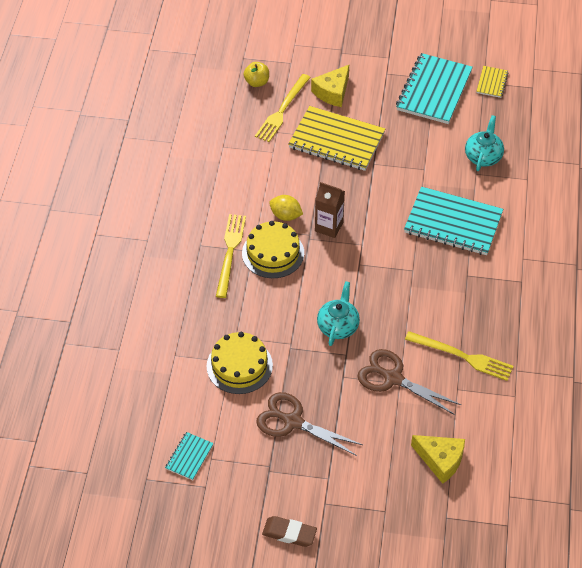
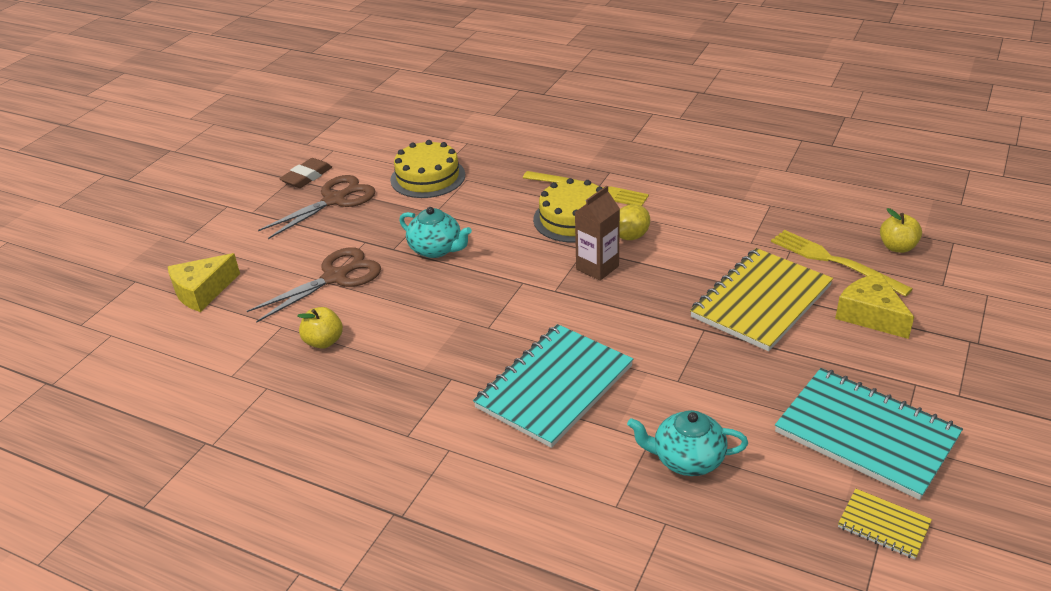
camera: 110 degrees right, 15 degrees down
turquoise notebook [165,432,214,480] -> none
brown eraser [262,516,317,547] -> brown eraser moved to [279,158,332,188]
yellow fork [405,331,513,381] -> yellow apple [298,307,343,349]
turquoise teapot [465,115,504,171] -> turquoise teapot turned 150 degrees clockwise [627,410,748,476]

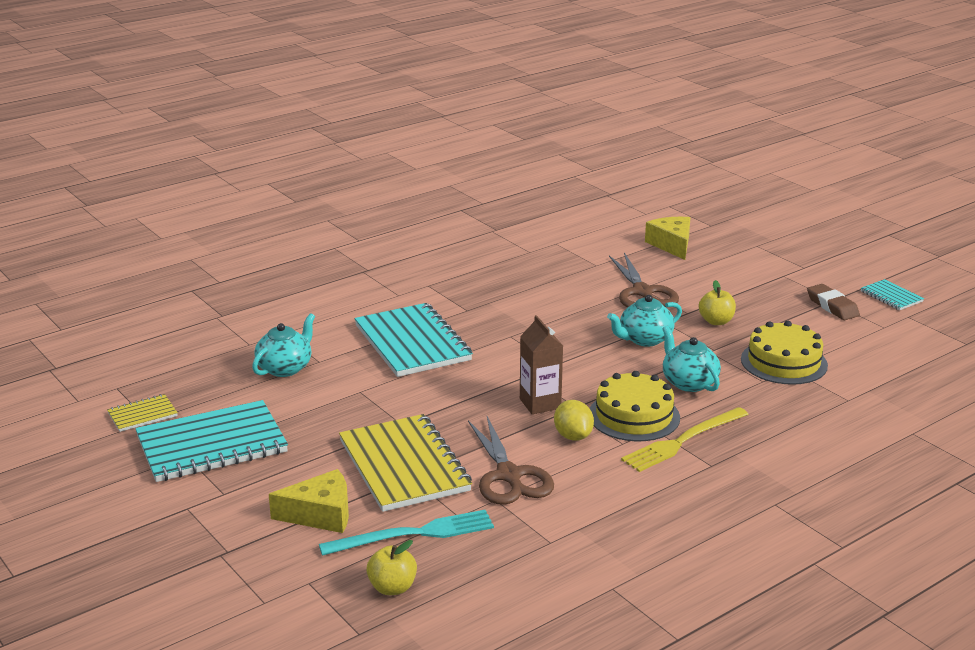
camera: 115 degrees right, 10 degrees down
brown scissors [258,175,376,239] -> brown scissors moved to [468,416,554,505]
yellow apple [298,307,343,349] -> yellow apple moved to [699,280,736,325]
yellow fork [771,230,913,297] -> turquoise fork [319,510,494,556]
none -> turquoise teapot [662,326,721,392]
none -> turquoise notebook [861,279,924,310]

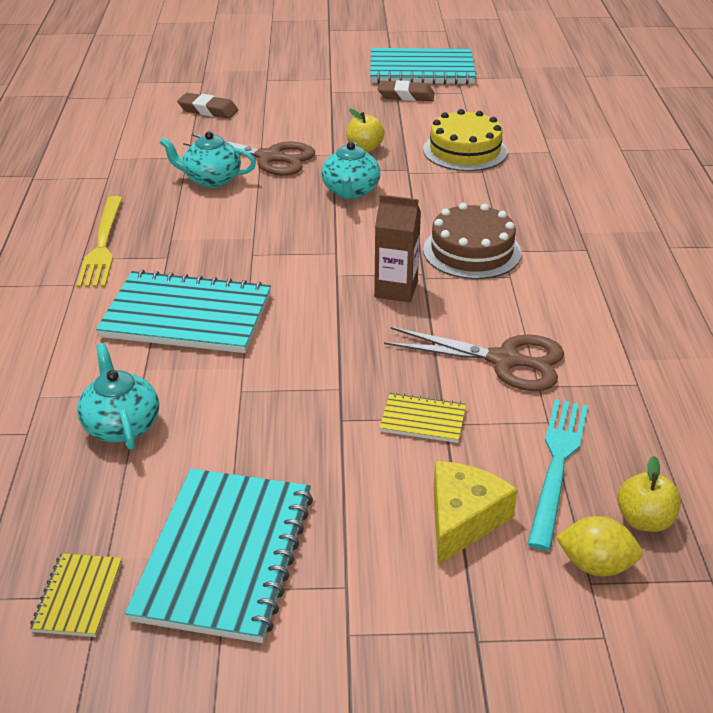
camera: 55 degrees left, 10 degrees up
yellow notebook [339,414,472,512] -> yellow notebook [379,393,466,443], size x0.47
yellow lemon [554,400,594,441] -> yellow lemon moved to [556,516,643,576]
yellow cake [589,371,680,441] -> brown cake [423,203,521,279]
yellow fork [621,407,749,472] -> yellow fork moved to [76,196,122,288]
yellow cheese [645,217,691,260] -> brown eraser [177,93,238,119]
turquoise teapot [662,326,721,392] -> turquoise teapot moved to [160,131,256,188]
turquoise notebook [861,279,924,310] -> turquoise notebook [370,48,476,85], size x2.14

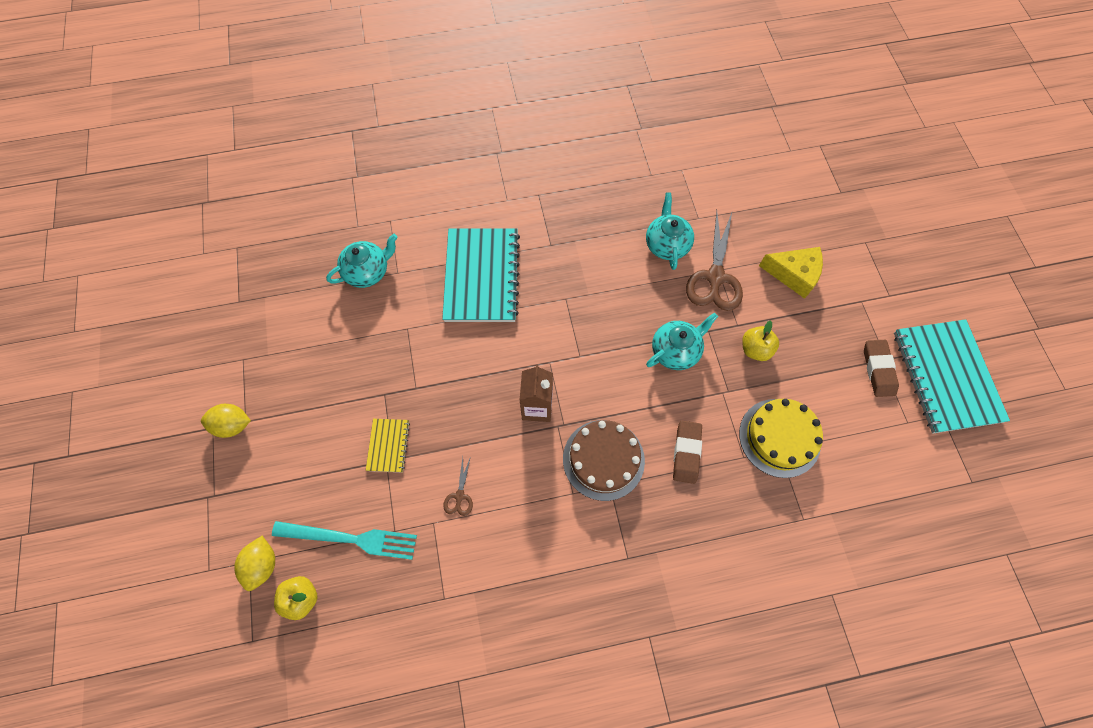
camera: 80 degrees right, 30 degrees up
yellow notebook [30,553,122,637] -> none
yellow fork [76,196,122,288] -> none
turquoise notebook [125,468,313,643] -> none
brown eraser [177,93,238,119] -> brown eraser moved to [673,421,702,484]
turquoise teapot [322,142,380,199] -> turquoise teapot turned 150 degrees clockwise [646,313,718,370]
brown scissors [384,327,564,391] -> brown scissors [443,456,473,516], size x0.46
yellow cheese [434,461,518,565] -> yellow cheese moved to [759,247,823,299]
none -> yellow lemon [201,404,251,438]

